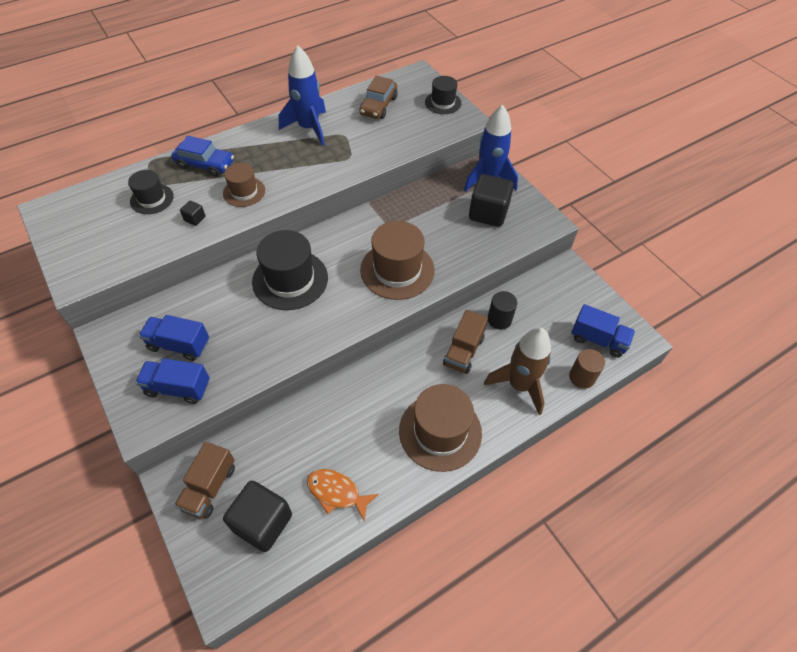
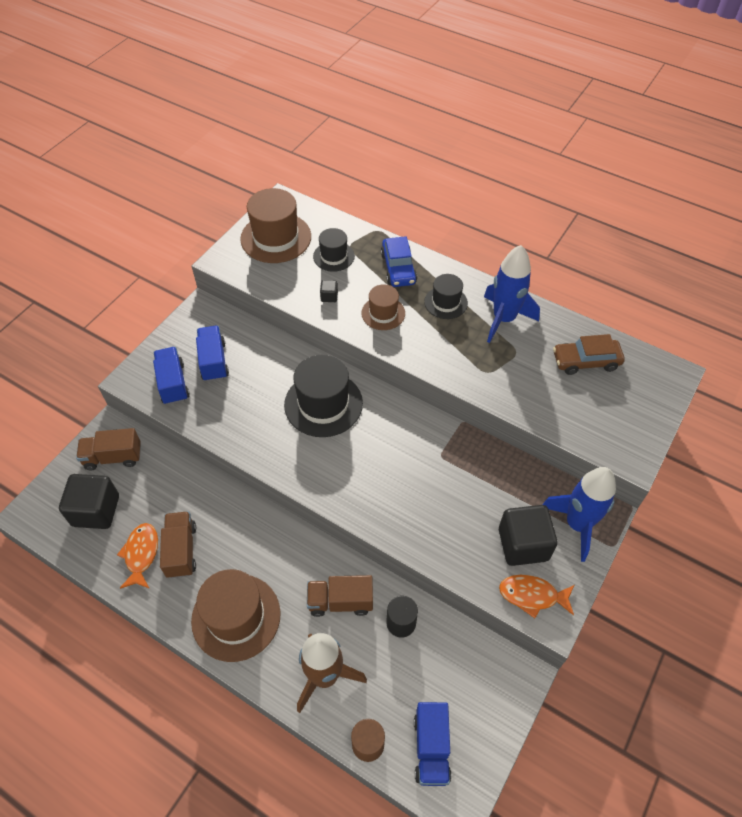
camera: 65 degrees right, 0 degrees up
brown hat [360,221,435,300] -> brown hat moved to [240,188,311,263]
black hat [425,76,461,114] -> black hat moved to [424,274,468,319]
none -> brown truck [160,511,196,578]
none -> orange fish [499,575,574,618]

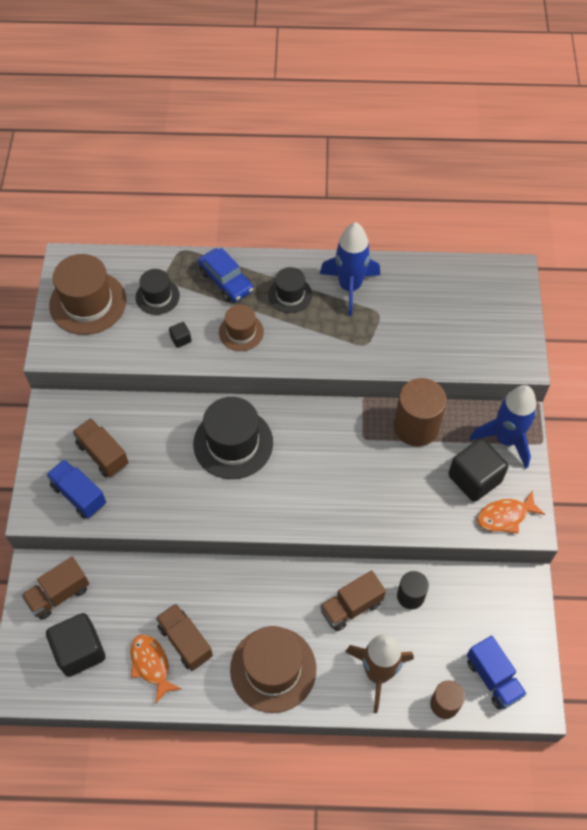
camera: 30 degrees left, 5 degrees up
blue truck [196,326,229,382] -> brown truck [72,418,129,477]
brown car [553,334,625,375] -> none
none -> brown cylinder [394,378,447,446]

